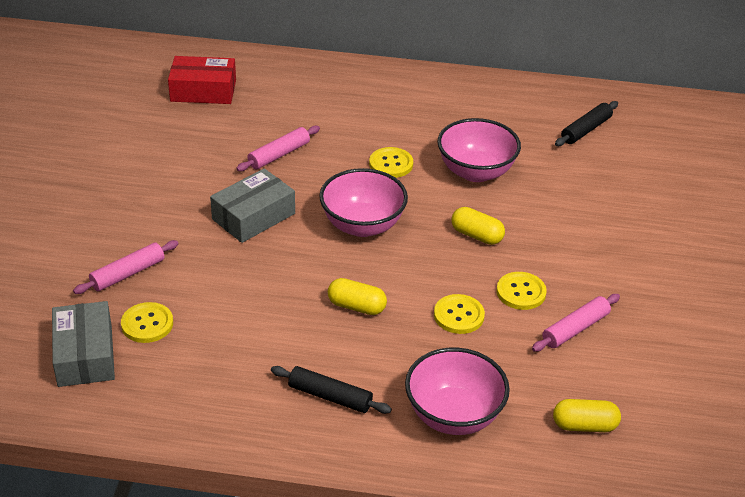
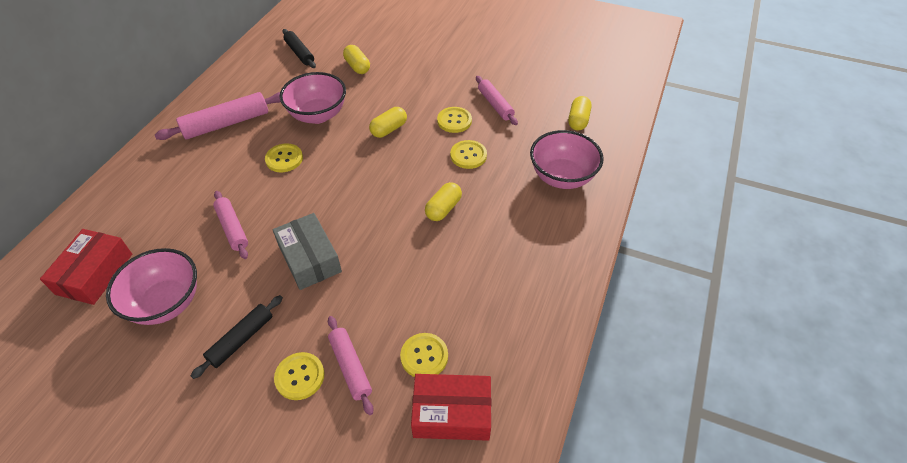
camera: 75 degrees left, 10 degrees up
grey box [52,301,115,387] -> red box [411,374,491,441]
black rolling pin [271,366,392,414] -> black rolling pin moved to [191,295,283,379]
pink bowl [319,168,408,237] -> pink bowl moved to [106,248,197,325]
none -> pink rolling pin [155,92,280,140]
none -> yellow button [274,352,324,400]
none -> yellow capsule [343,45,370,74]

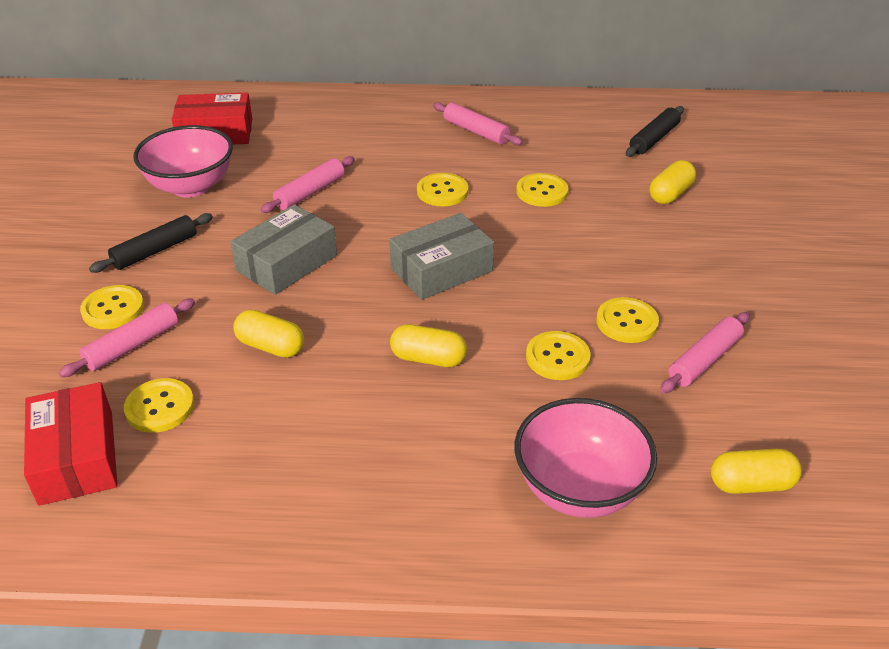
camera: 70 degrees right, 10 degrees down
pink rolling pin [155,92,280,140] -> pink rolling pin [433,102,523,145], size x0.64
black rolling pin [191,295,283,379] -> black rolling pin turned 60 degrees counterclockwise [89,213,213,273]
pink bowl [280,72,346,124] -> yellow button [516,173,568,207]
yellow capsule [369,107,407,138] -> yellow capsule moved to [233,310,304,358]
none -> grey box [389,213,494,300]

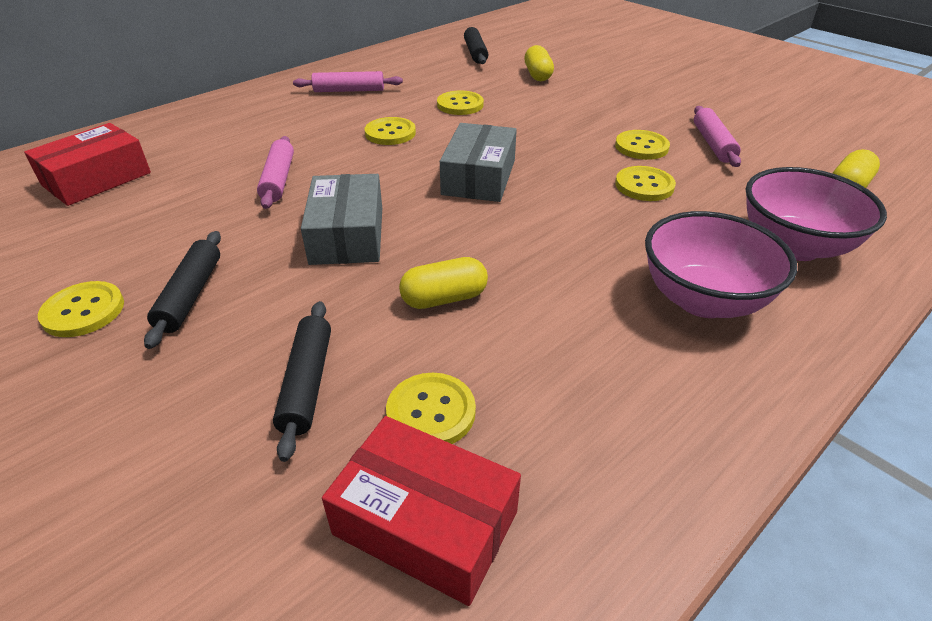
camera: 45 degrees left, 0 degrees up
pink rolling pin [59,298,195,377] -> black rolling pin [273,301,331,462]
yellow button [80,285,144,329] -> yellow button moved to [38,281,124,337]
pink bowl [133,125,233,197] -> pink bowl moved to [645,211,797,318]
yellow capsule [390,324,467,367] -> none

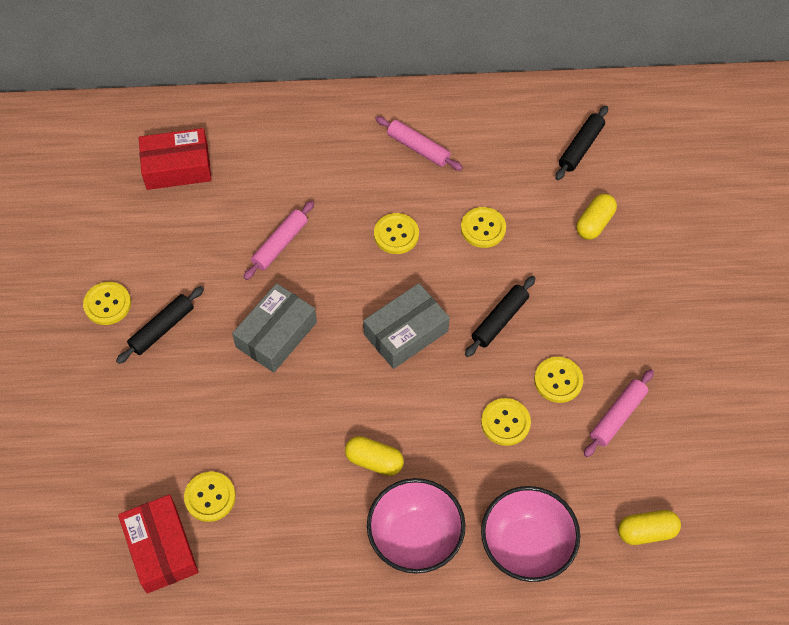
camera: 40 degrees right, 20 degrees up
black rolling pin [273,301,331,462] -> black rolling pin moved to [465,276,536,357]
yellow capsule [399,257,488,309] -> yellow capsule moved to [345,436,404,476]

